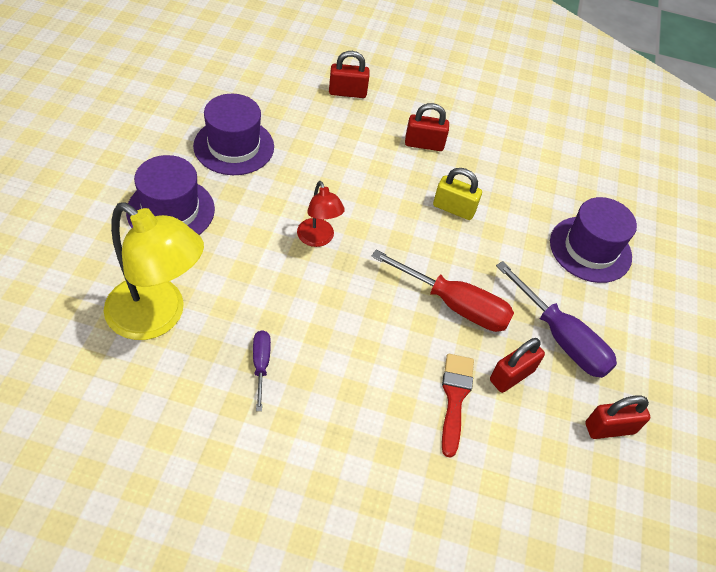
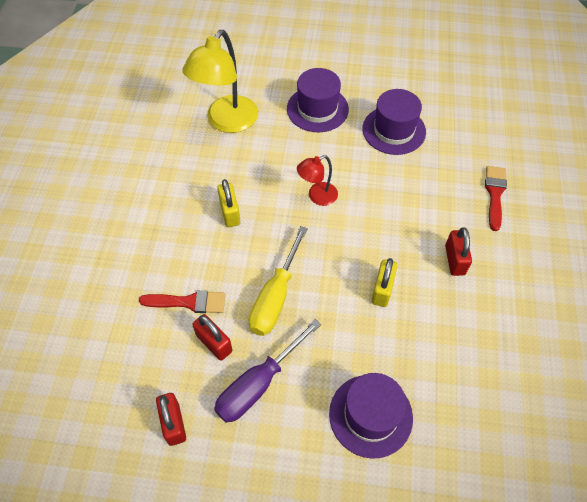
camera: 90 degrees right, 5 degrees up
purple screwdriver [253,330,271,411] -> none
red padlock [329,51,370,98] -> red brush [485,166,507,231]
red screwdriver [371,250,514,332] -> yellow screwdriver [249,226,308,336]
none -> yellow padlock [217,179,241,227]

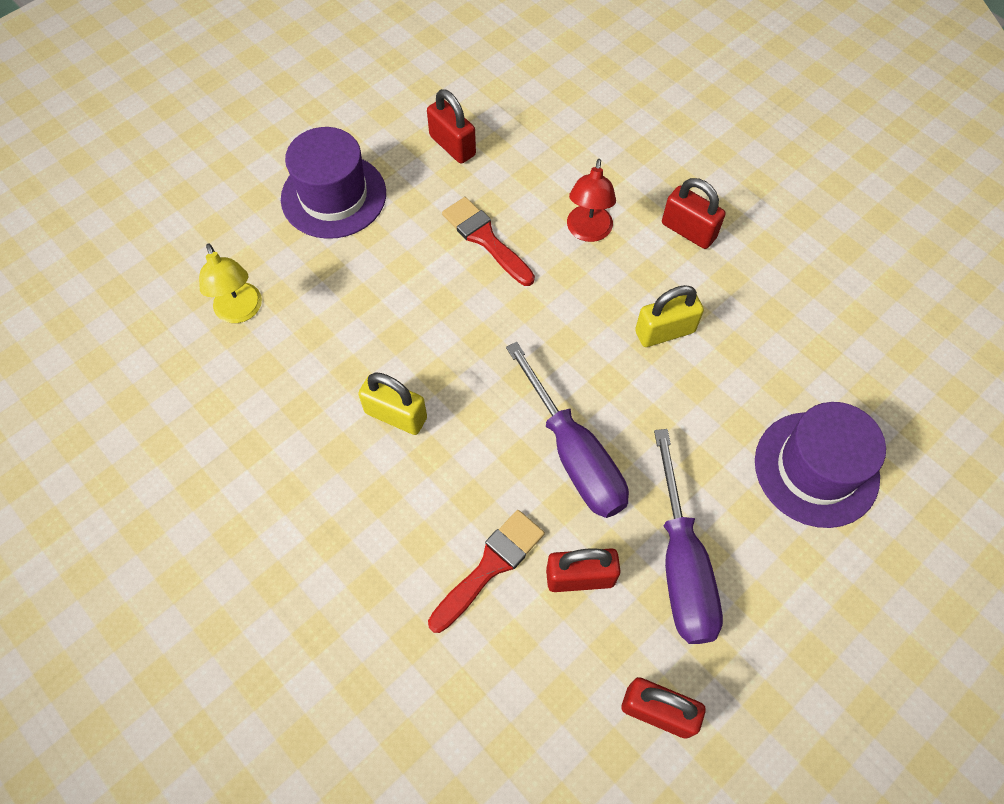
camera: 50 degrees left, 5 degrees up
yellow lamp [183,30,258,133] -> yellow lamp [199,244,262,323], size x0.53
yellow screwdriver [249,226,308,336] -> purple screwdriver [506,342,629,518]
red lamp [297,155,338,206] -> red lamp moved to [567,159,616,242]
purple hat [362,89,426,155] -> red padlock [427,89,476,164]
yellow padlock [371,258,397,307] -> yellow padlock turned 75 degrees counterclockwise [635,285,704,347]
red brush [485,166,507,231] -> red brush moved to [442,197,535,286]

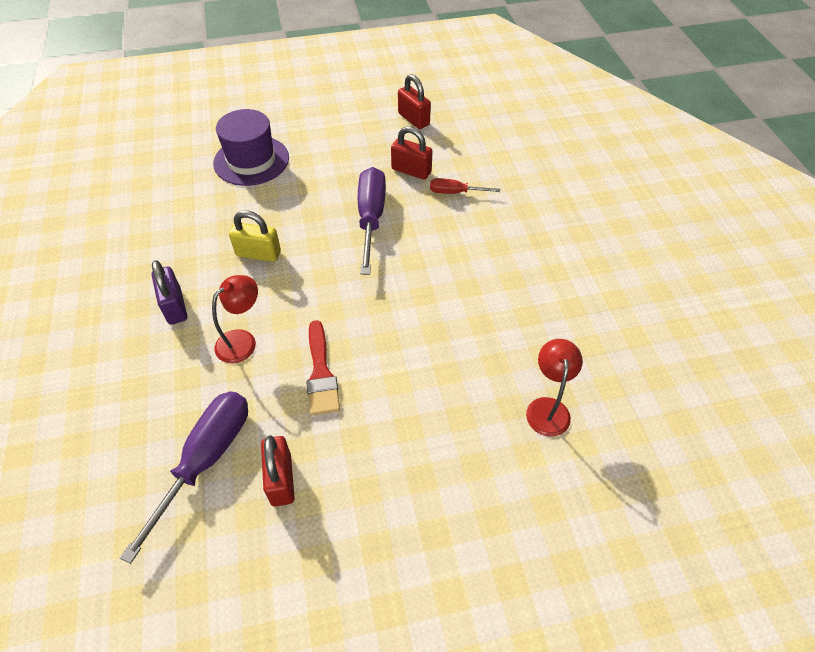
camera: 150 degrees left, 10 degrees down
yellow lamp [199,244,262,323] -> red lamp [526,339,583,437]
purple hat [281,127,386,239] -> none
yellow padlock [358,372,427,435] -> none
red brush [428,510,545,633] -> red screwdriver [430,178,500,194]
purple screwdriver [654,429,723,644] -> purple screwdriver moved to [120,391,248,564]
red padlock [662,178,726,249] -> purple padlock [152,260,187,325]

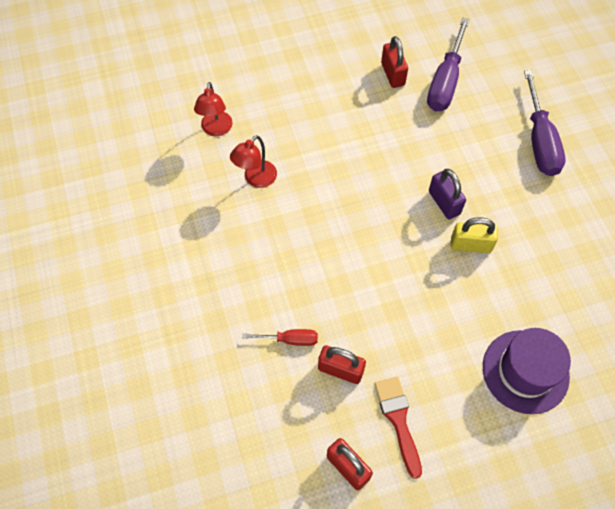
camera: 175 degrees right, 10 degrees up
purple padlock [152,260,187,325] -> purple padlock moved to [429,169,466,219]
red lamp [212,275,258,363] -> red lamp moved to [230,135,277,188]
red brush [306,320,340,416] -> red brush moved to [374,377,422,479]
purple screwdriver [358,167,386,275] -> purple screwdriver moved to [524,70,565,176]

